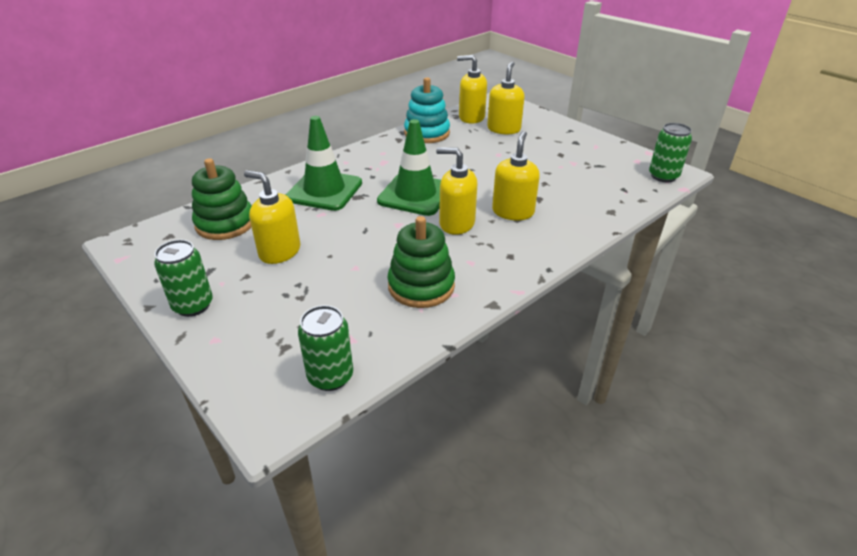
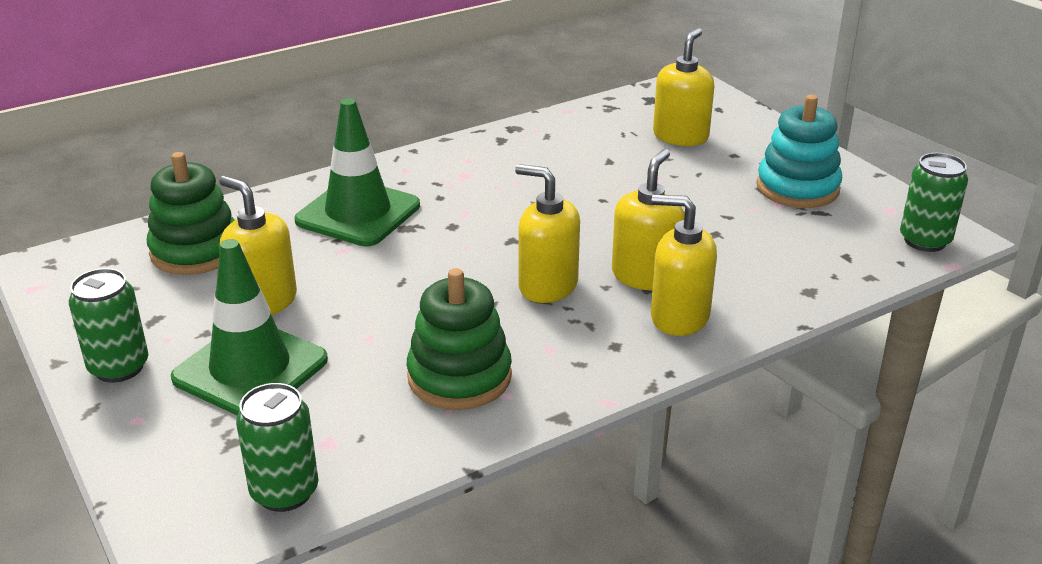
camera: 10 degrees right, 5 degrees down
green traffic cone [377,119,441,216] -> green traffic cone moved to [171,239,328,415]
turquoise stacking toy [404,77,450,143] -> turquoise stacking toy moved to [757,95,842,208]
yellow soap dispenser [457,55,487,124] -> yellow soap dispenser moved to [651,194,717,336]

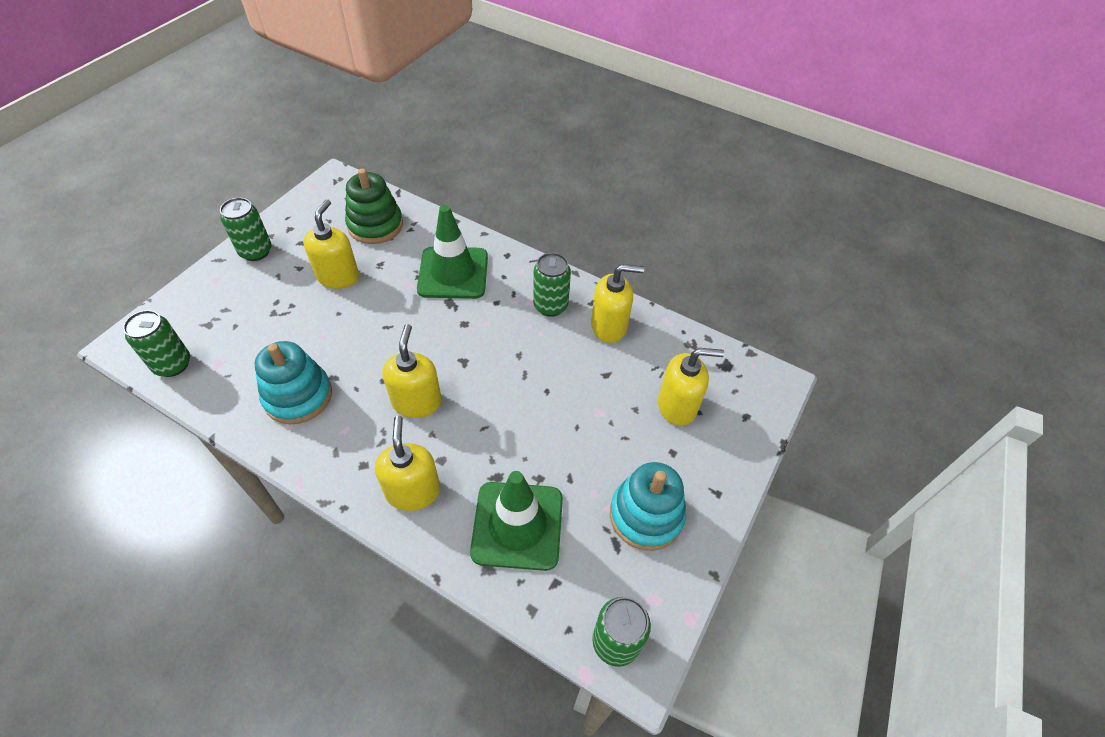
camera: 60 degrees right, 20 degrees up
green traffic cone [171,239,328,415] -> green traffic cone moved to [470,471,563,571]
green stacking toy [407,268,512,410] -> turquoise stacking toy [255,341,332,424]
yellow soap dispenser [612,149,684,291] -> yellow soap dispenser moved to [591,264,644,343]
none -> green can [533,253,571,317]

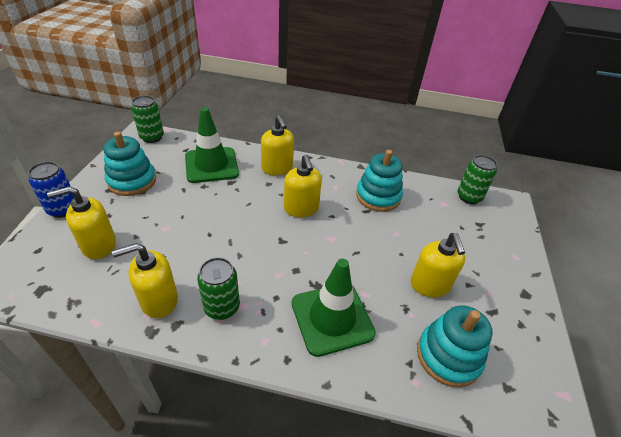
camera: 160 degrees right, 10 degrees down
green can [220,198,272,261] -> none
green stacking toy [345,168,403,244] -> turquoise stacking toy [417,305,493,388]
none -> blue can [28,162,75,218]

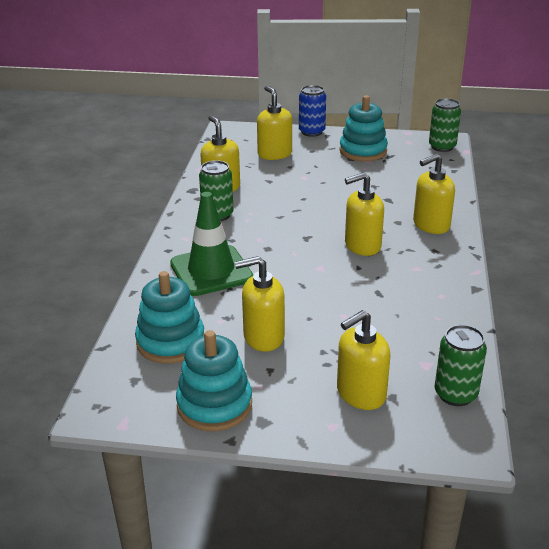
camera: 90 degrees right, 10 degrees down
green traffic cone [185,107,239,183] -> none
turquoise stacking toy [356,150,403,212] -> turquoise stacking toy moved to [176,330,252,431]
none -> yellow soap dispenser [337,310,390,410]

